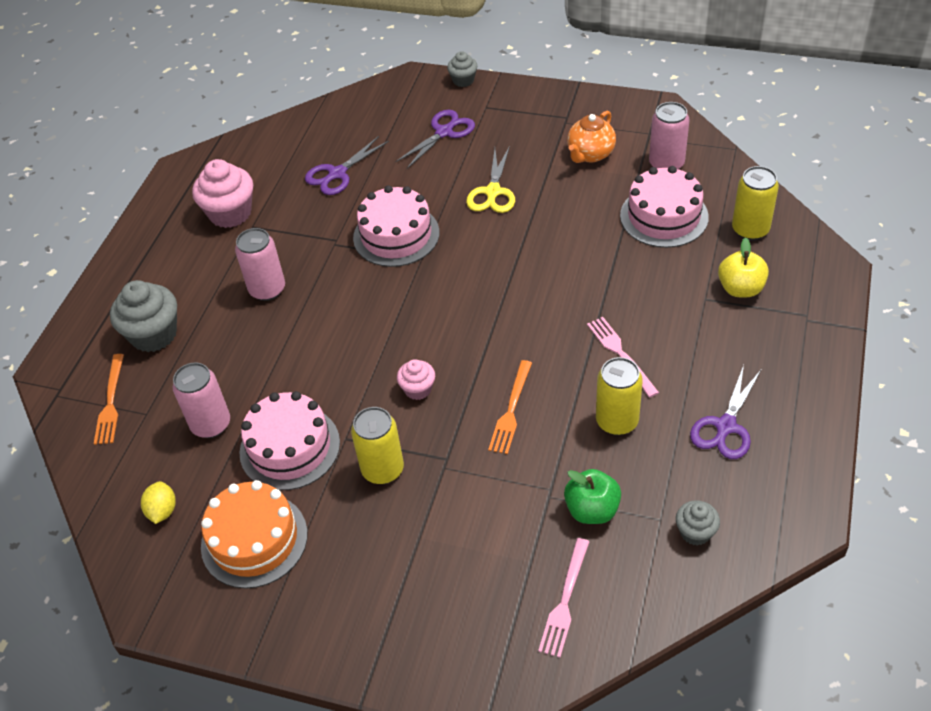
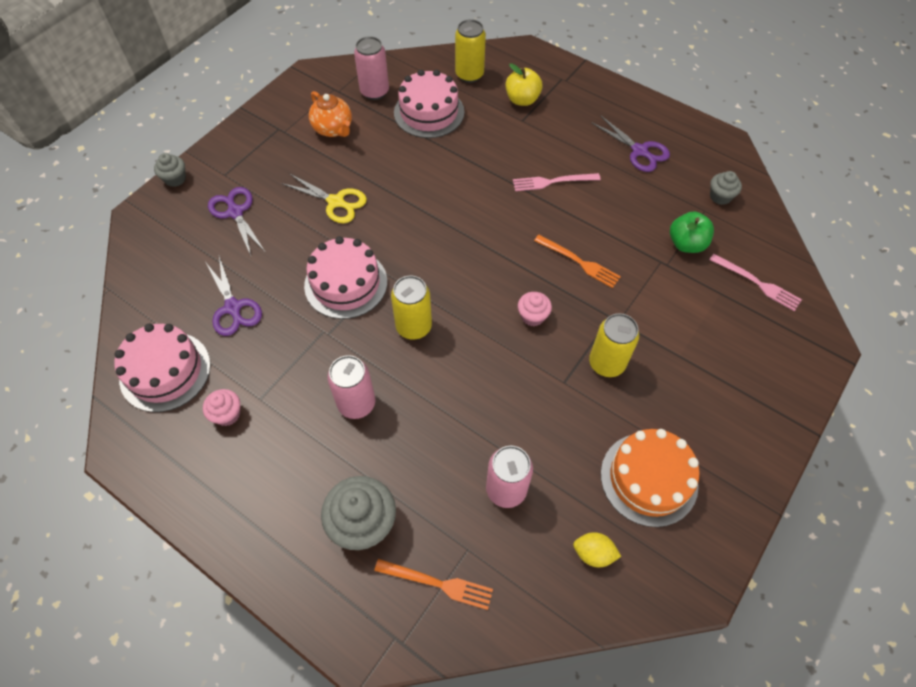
camera: 75 degrees left, 10 degrees up
pink cupcake [192,159,253,228] -> pink cupcake [203,389,240,426], size x0.55
pink cake [240,391,340,490] -> pink cake moved to [115,323,211,412]
yellow can [596,357,643,435] -> yellow can moved to [391,276,432,340]

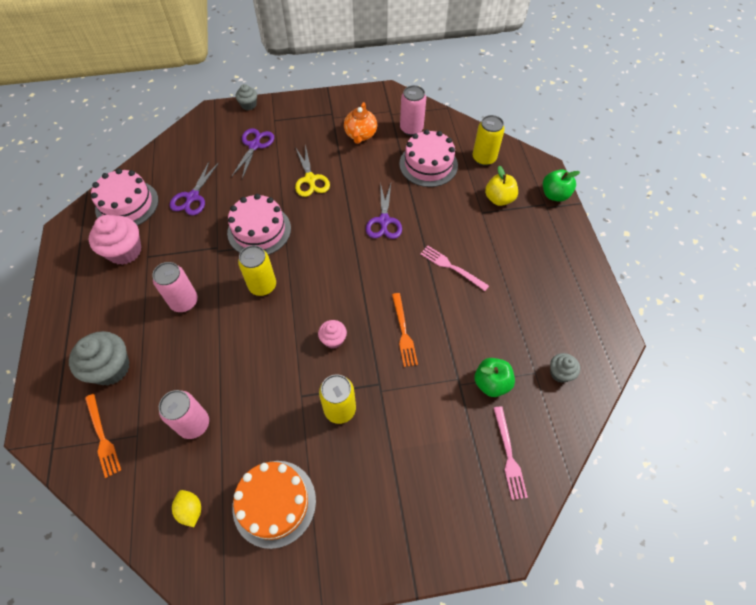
camera: 45 degrees right, 0 degrees up
pink cupcake [203,389,240,426] -> pink cupcake [89,215,141,265], size x1.82
purple scissors [592,116,670,172] -> purple scissors moved to [366,182,402,239]
none -> green apple [543,169,580,202]

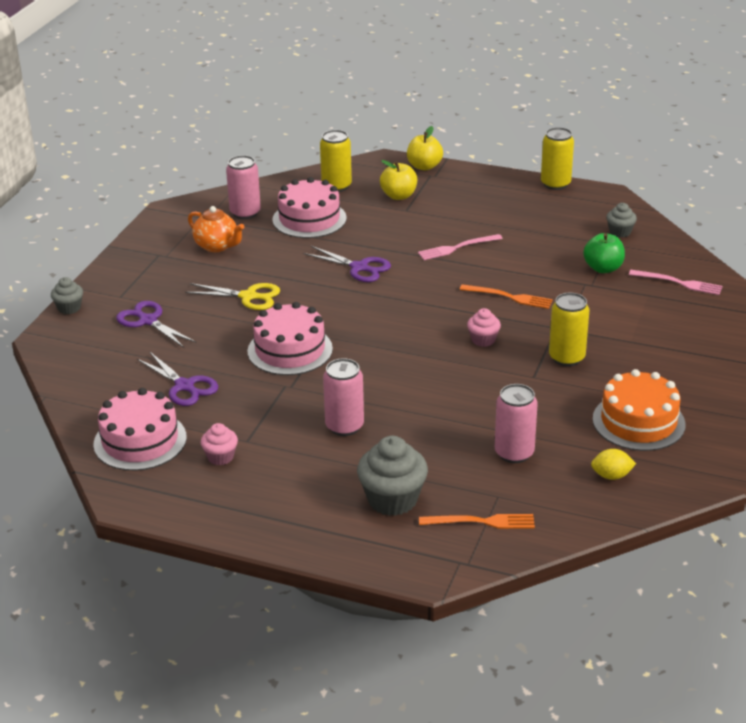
camera: 60 degrees left, 25 degrees down
pink cupcake [89,215,141,265] -> pink cupcake [201,423,238,465], size x0.55
yellow can [238,245,276,296] -> yellow can moved to [541,127,574,190]
green apple [543,169,580,202] -> yellow apple [407,126,443,170]

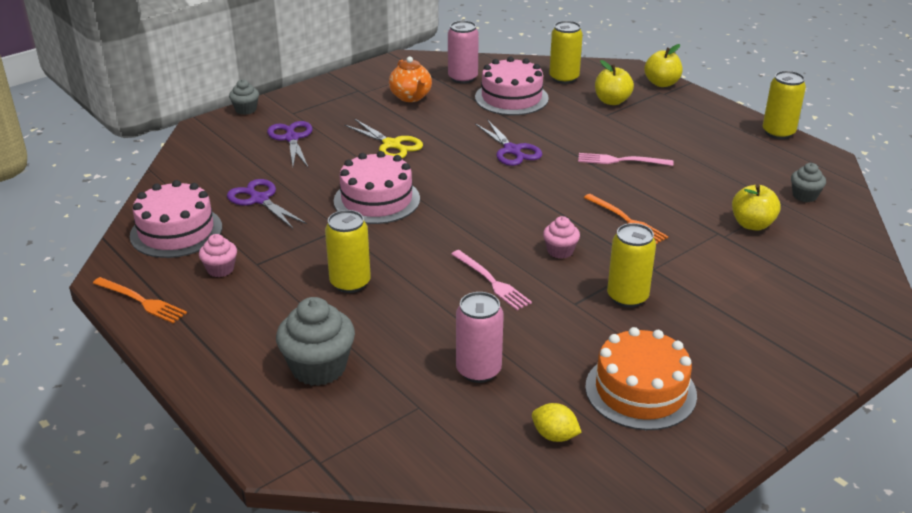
camera: 30 degrees right, 0 degrees up
purple scissors [137,351,218,406] -> purple scissors turned 150 degrees clockwise [227,179,307,229]
pink can [323,358,364,436] -> yellow can [325,210,371,293]
orange fork [419,514,535,529] -> orange fork moved to [93,277,187,323]
green apple [583,233,625,273] -> yellow apple [732,184,781,231]
pink fork [629,270,723,295] -> pink fork moved to [451,250,532,310]

